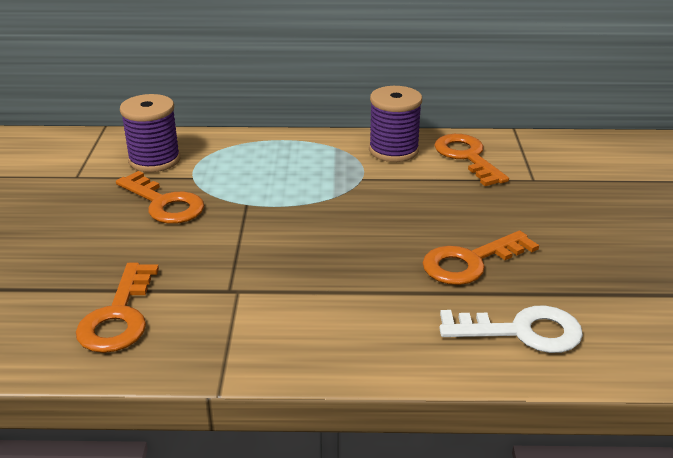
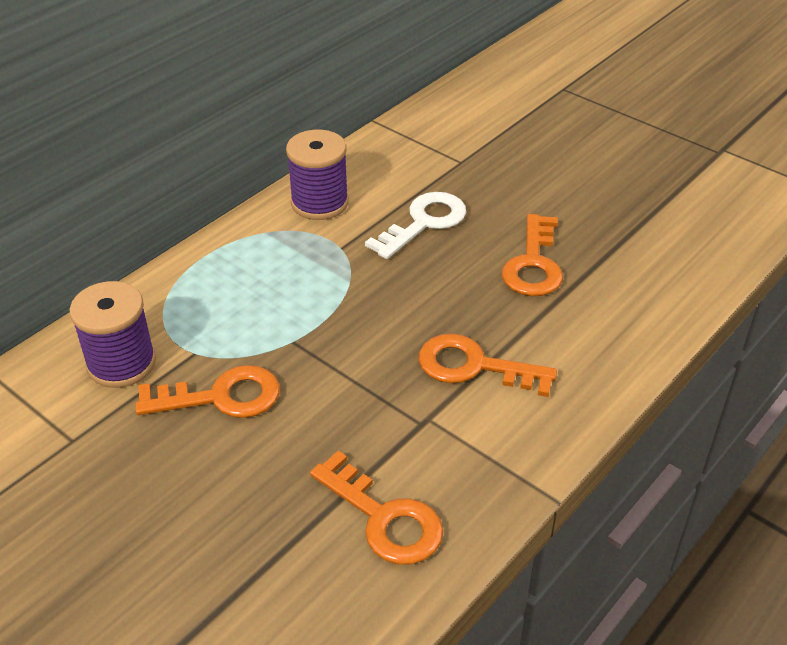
camera: 50 degrees left, 10 degrees up
orange key [434,134,509,186] -> orange key moved to [418,333,557,397]
white key [439,306,583,353] -> white key moved to [365,192,466,259]

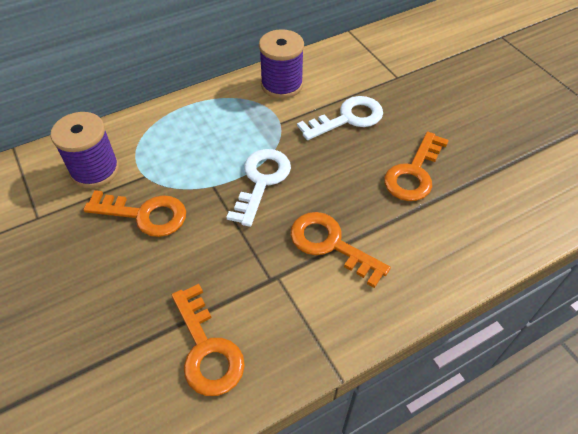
camera: 20 degrees right, 10 degrees up
none -> white key [226,149,291,227]

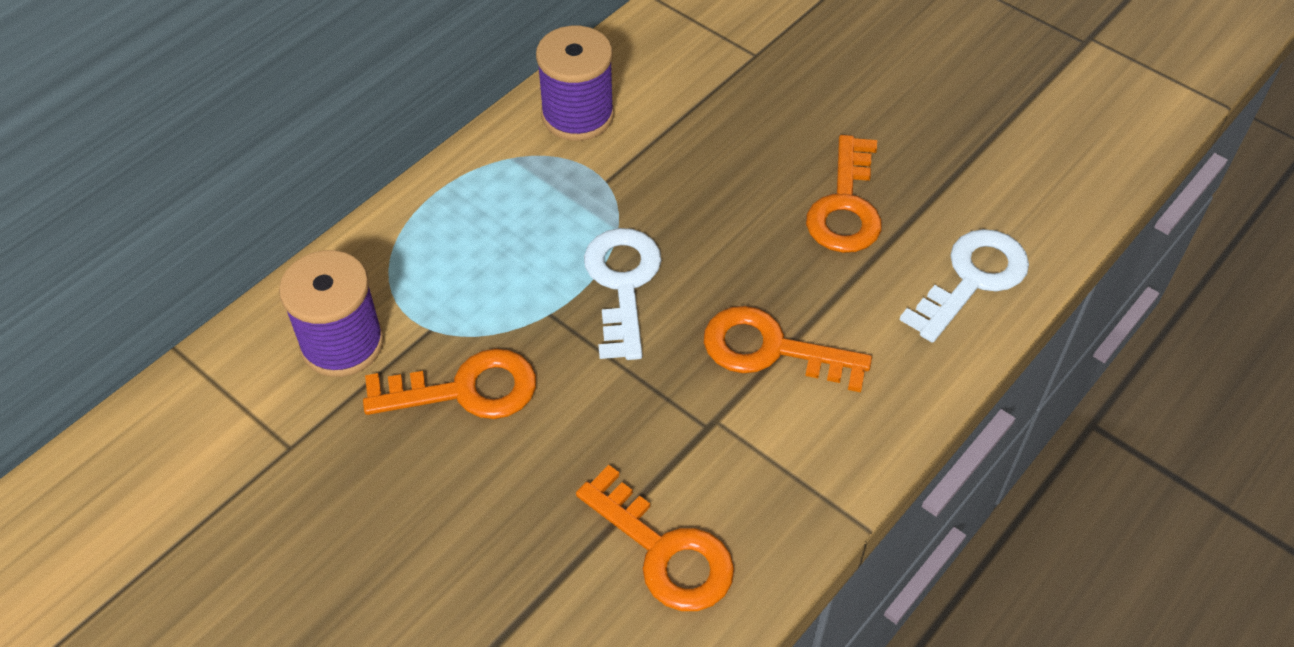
camera: 20 degrees left, 0 degrees up
white key [297,96,383,140] -> white key moved to [900,229,1029,343]

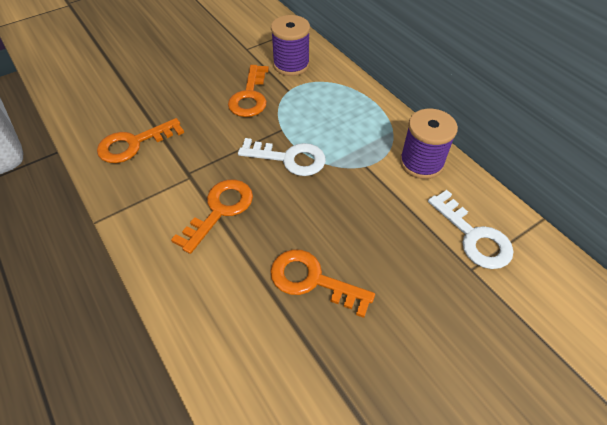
camera: 105 degrees right, 0 degrees up
white key [900,229,1029,343] -> white key moved to [428,190,513,269]

